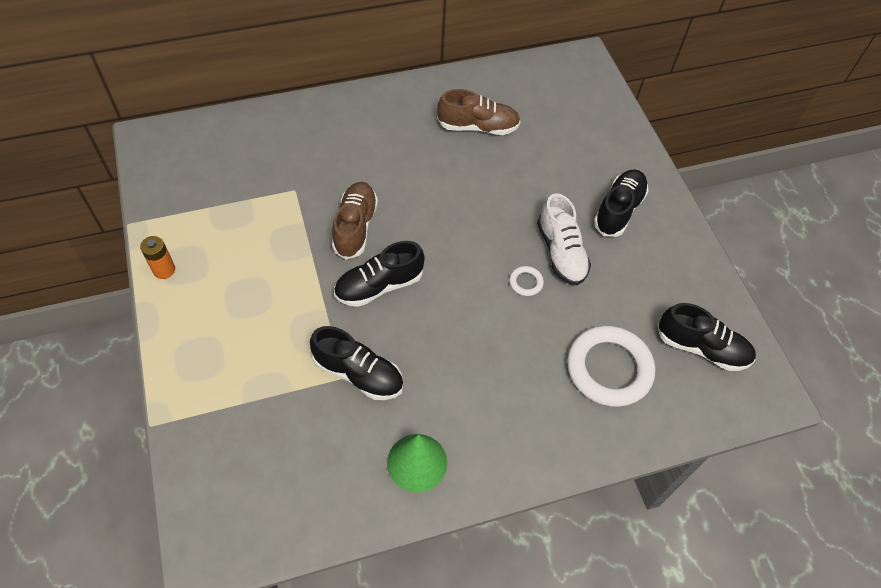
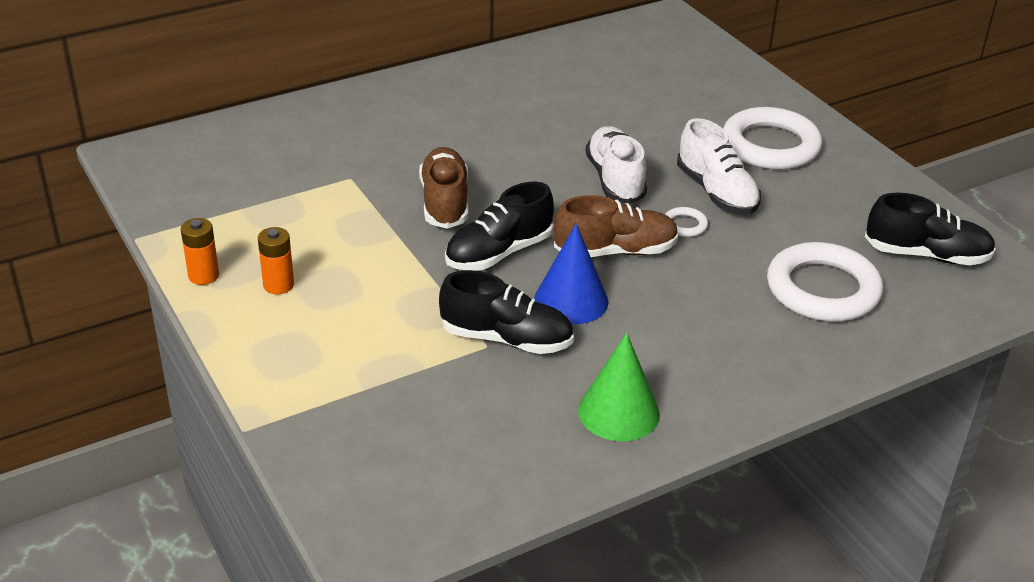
camera: 10 degrees left, 20 degrees down
brown shoe [437,89,521,135] -> brown shoe moved to [554,195,679,257]
black shoe [594,169,649,237] -> white ring [723,107,823,170]
none -> orange battery [258,227,294,294]
none -> blue cone [534,224,608,325]
none -> white shoe [586,126,647,204]

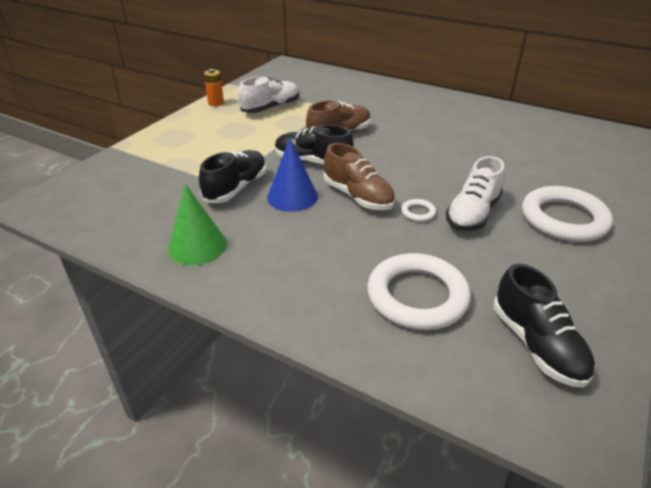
camera: 60 degrees right, 0 degrees up
orange battery [258,227,294,294] -> none
black shoe [439,270,574,354] -> black shoe turned 135 degrees counterclockwise [199,150,267,203]
white shoe [586,126,647,204] -> white shoe moved to [238,77,299,113]

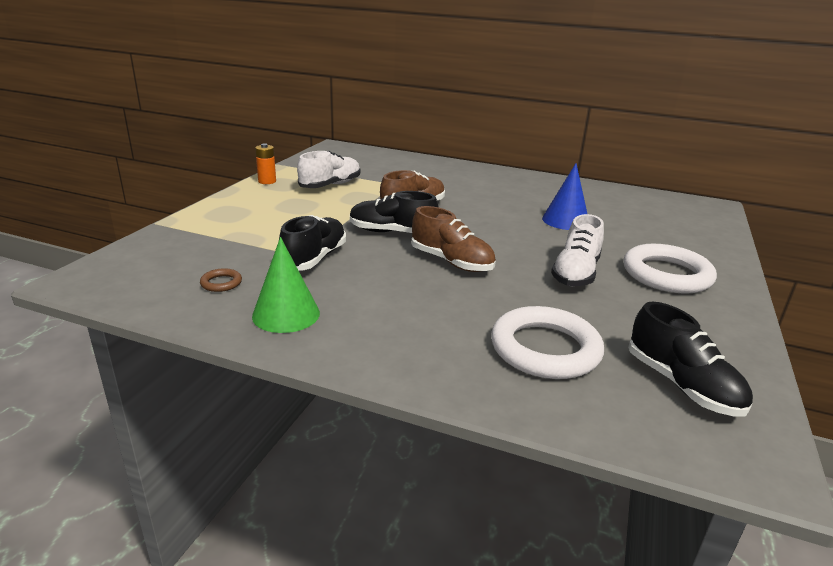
camera: 10 degrees left, 10 degrees down
blue cone [267,138,318,212] -> blue cone moved to [542,163,587,230]
white ring [401,199,436,222] -> none
none -> brown ring [200,268,242,292]

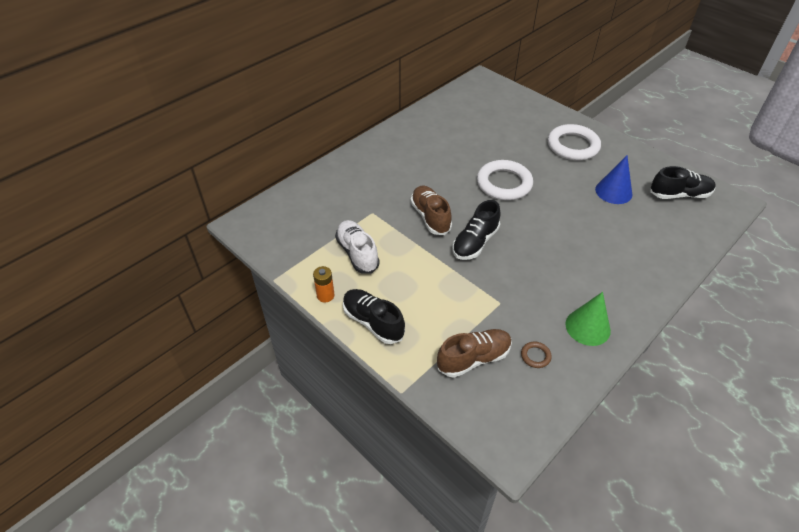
camera: 65 degrees left, 20 degrees up
black shoe [279,215,346,270] -> black shoe moved to [343,289,405,344]
brown shoe [411,206,496,272] -> brown shoe moved to [437,329,512,378]
white ring [491,306,604,379] -> white ring moved to [477,160,533,200]
blue cone [542,163,587,230] -> blue cone moved to [595,155,632,204]
white shoe [551,214,604,287] -> none

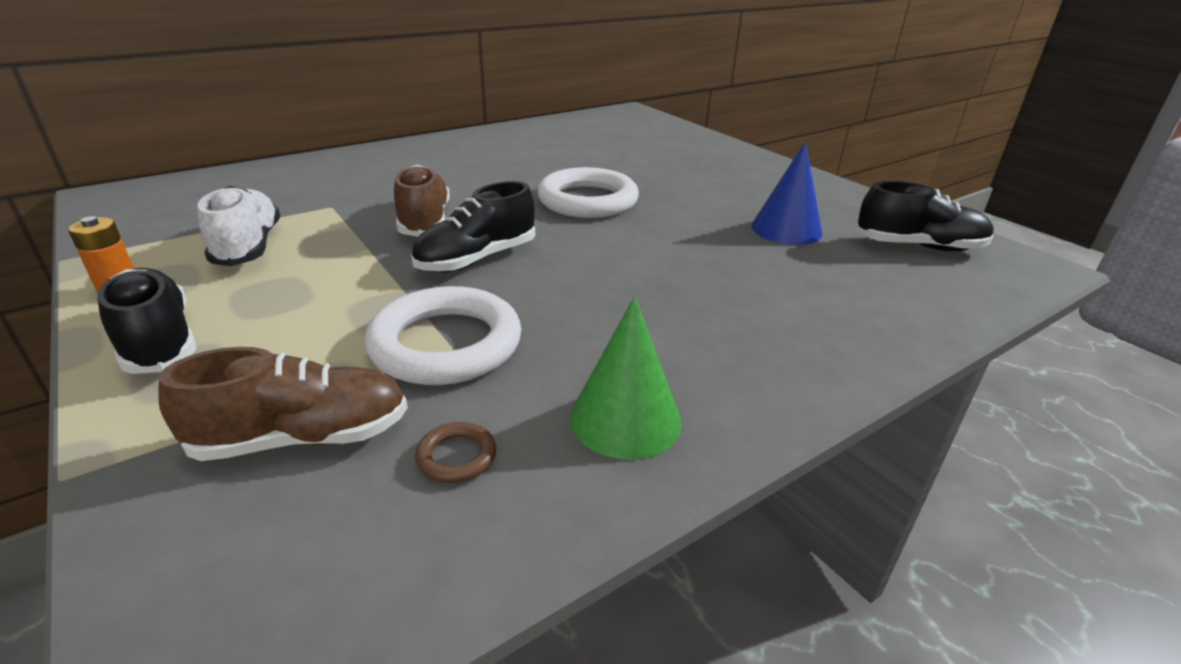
camera: 10 degrees right, 15 degrees down
white ring [548,124,601,160] -> white ring moved to [365,286,521,385]

